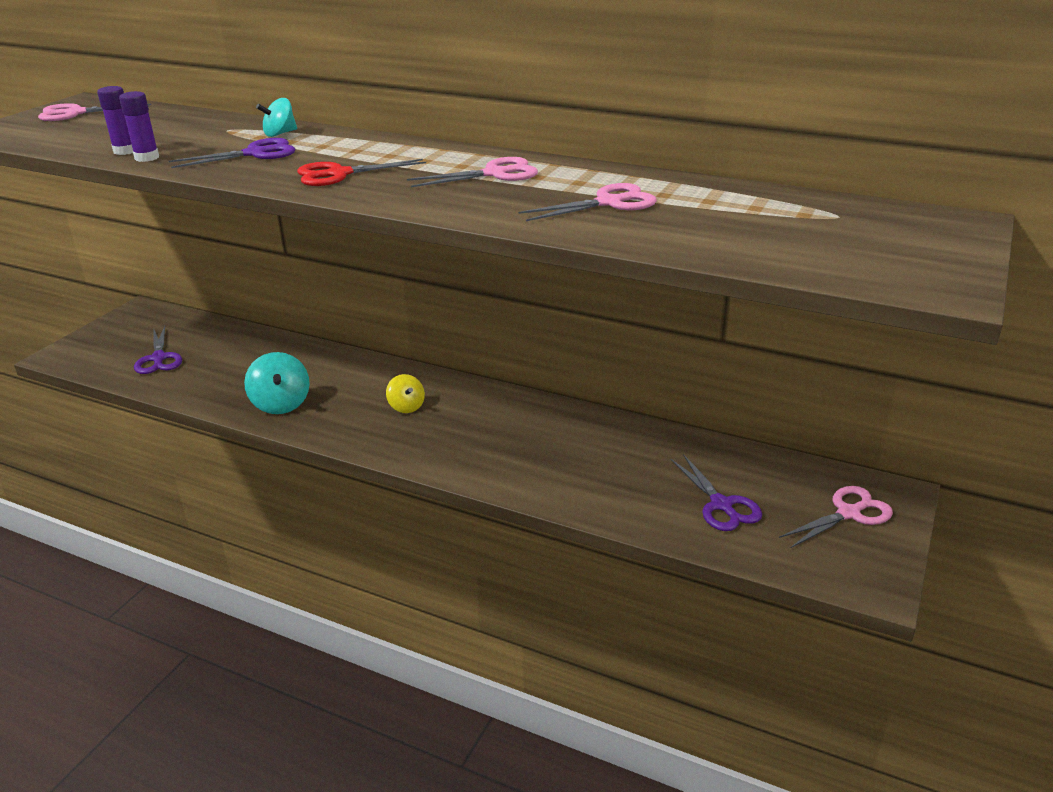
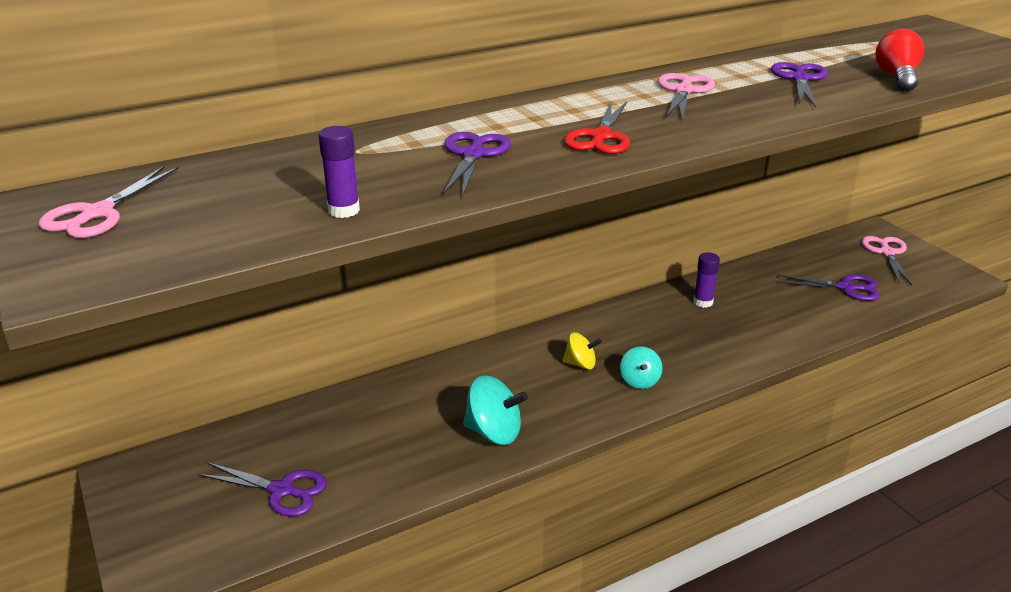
camera: 55 degrees left, 0 degrees up
purple glue stick [119,91,159,162] -> purple glue stick moved to [693,252,720,308]
turquoise spinning top [256,98,297,137] -> turquoise spinning top moved to [620,346,663,389]
pink scissors [519,183,657,221] -> purple scissors [771,62,828,107]
none -> red light bulb [875,29,925,92]

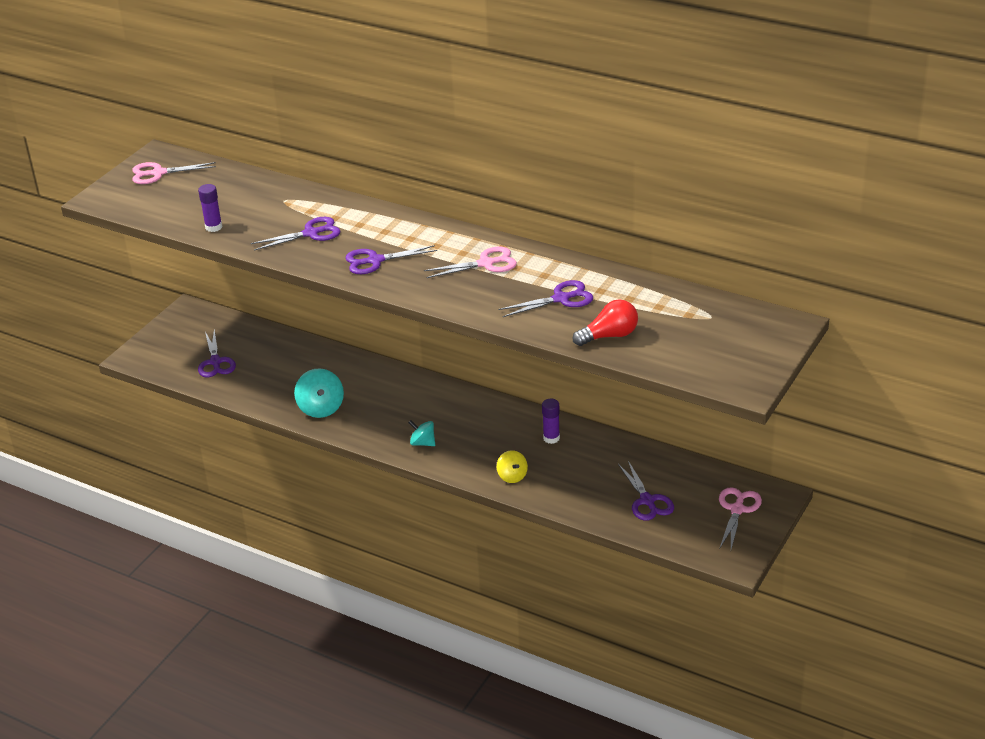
camera: 60 degrees right, 5 degrees up
yellow spinning top [562,332,602,370] -> yellow spinning top moved to [497,450,528,483]
red scissors [564,101,630,154] -> purple scissors [345,245,437,274]
turquoise spinning top [620,346,663,389] -> turquoise spinning top turned 60 degrees clockwise [408,420,435,446]
pink scissors [862,236,912,285] -> pink scissors turned 45 degrees counterclockwise [719,487,762,549]

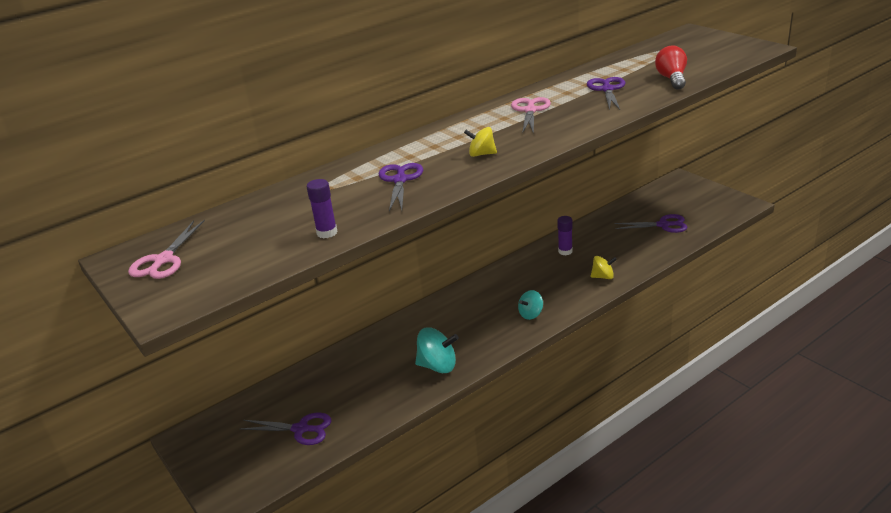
camera: 65 degrees left, 5 degrees down
purple scissors [345,245,437,274] -> yellow spinning top [464,127,497,157]
pink scissors [719,487,762,549] -> none

